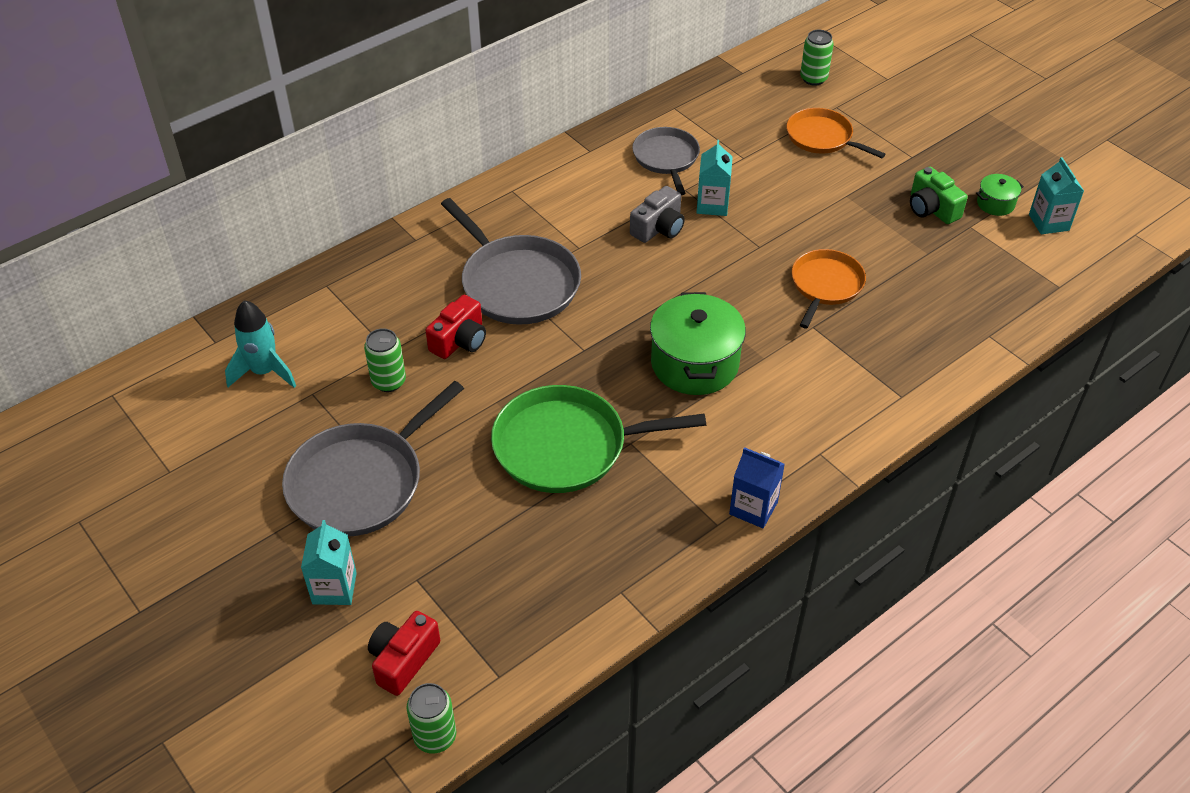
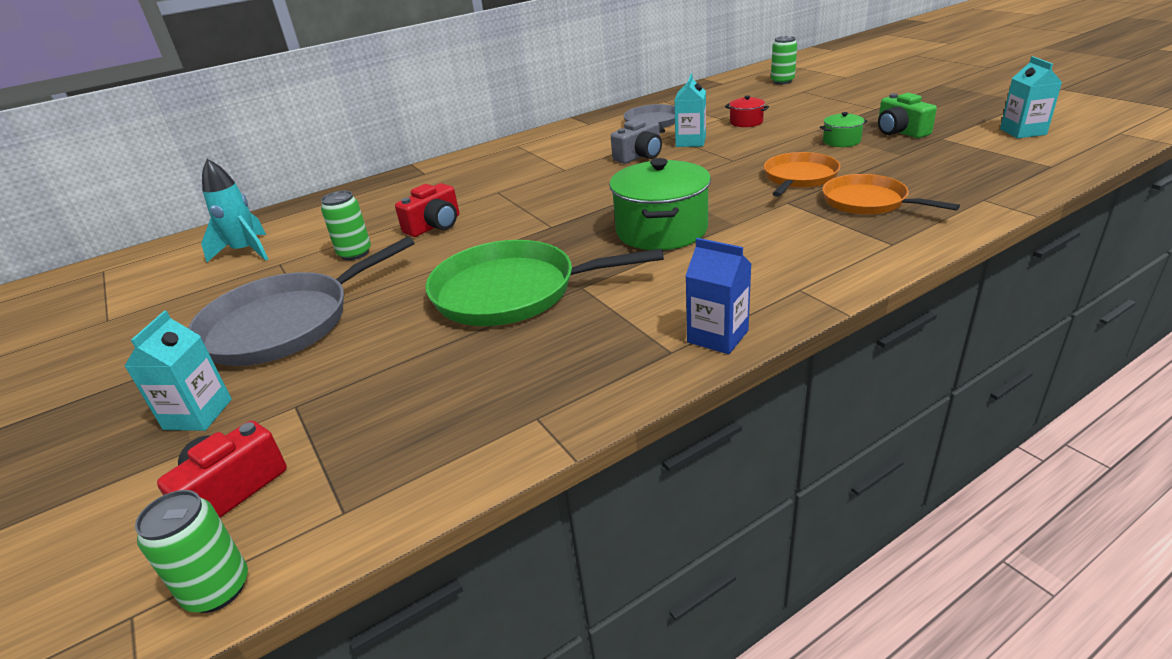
camera: 10 degrees right, 15 degrees down
grey pan [441,198,581,325] -> none
orange pan [787,108,885,158] -> orange pan moved to [822,174,960,215]
green pot [976,174,1024,216] -> green pot moved to [820,112,867,147]
none -> red pot [725,96,769,127]

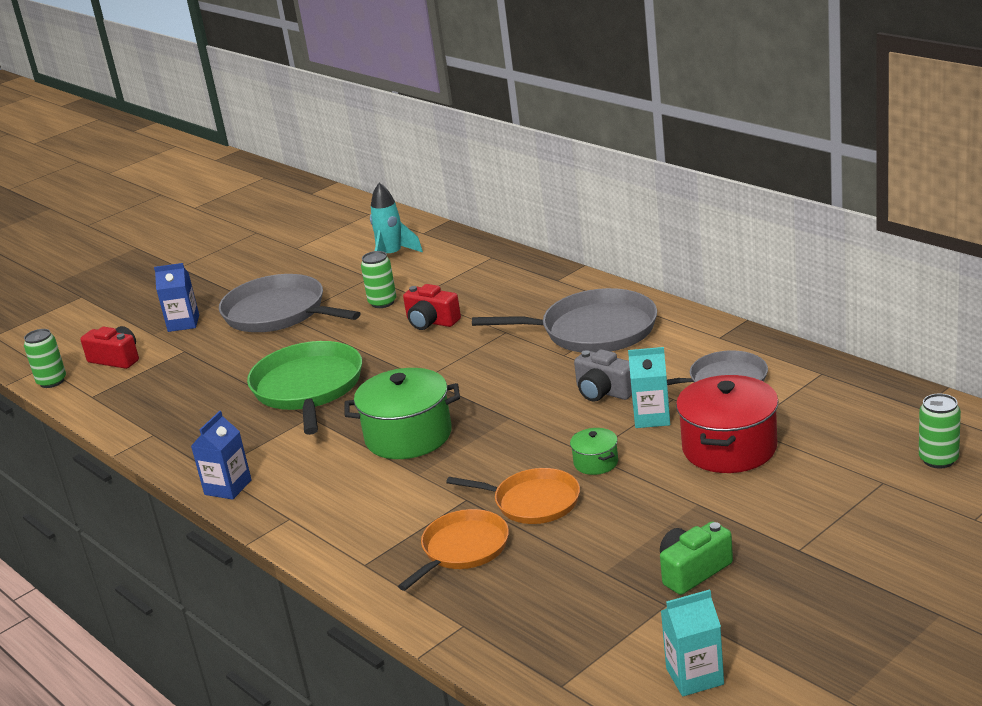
camera: 80 degrees right, 5 degrees down
turquoise carton [125,311,232,431] -> blue carton [154,263,199,332]
red pot [725,96,769,127] -> red pot [676,375,779,473], size x2.09
green pot [820,112,867,147] -> green pot moved to [570,428,618,475]
none -> grey pan [472,288,657,352]

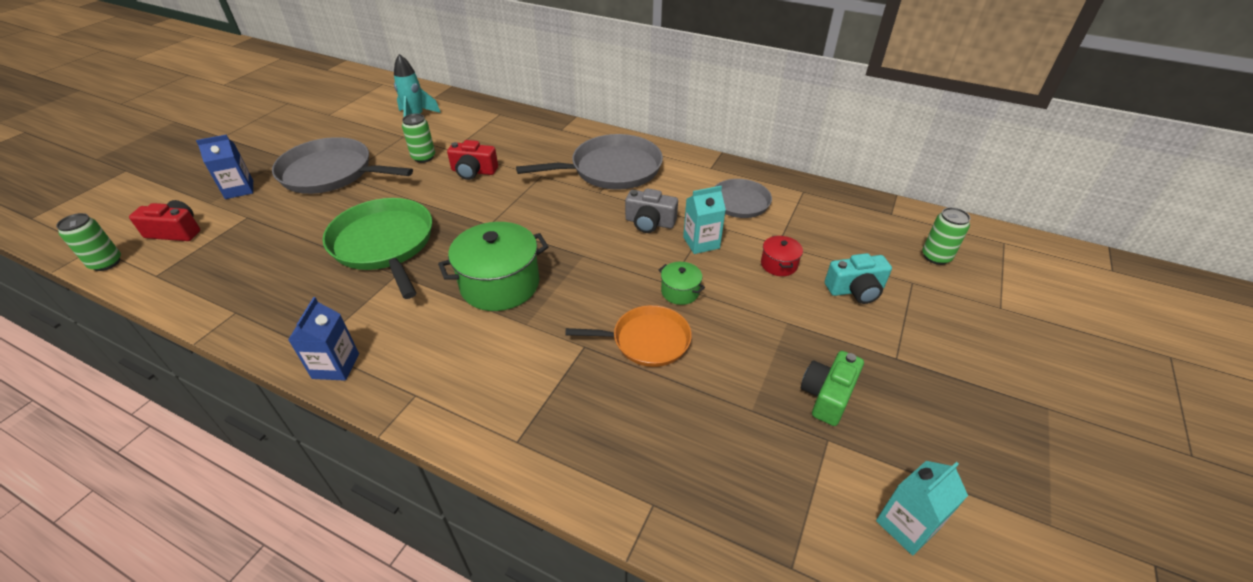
camera: 25 degrees left, 15 degrees up
orange pan [398,509,509,591] -> none
red pot [676,375,779,473] -> red pot [761,236,803,276], size x0.48
none -> turquoise camera [825,253,892,304]

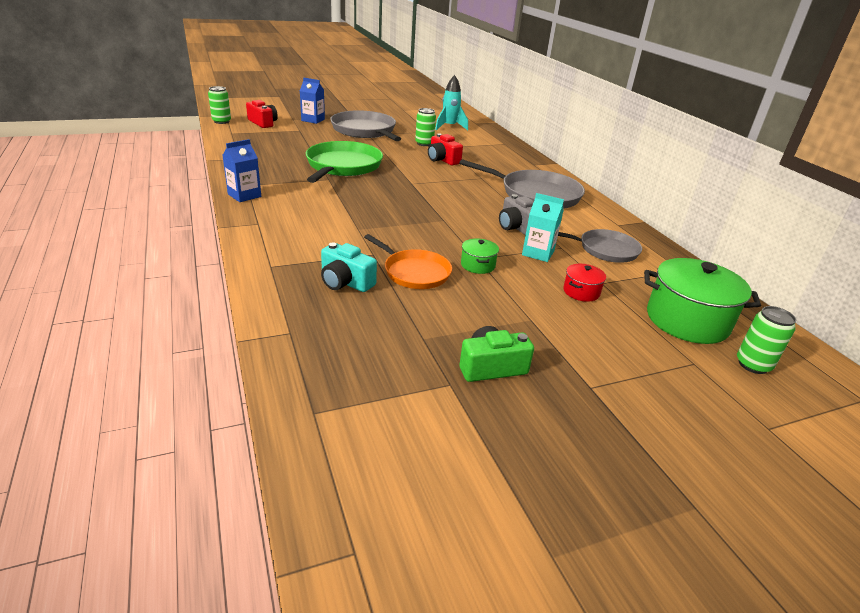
camera: 40 degrees right, 10 degrees down
green pot [438,222,549,311] -> green pot moved to [644,258,761,344]
turquoise camera [825,253,892,304] -> turquoise camera moved to [321,242,377,292]
turquoise carton [876,461,968,556] -> none

